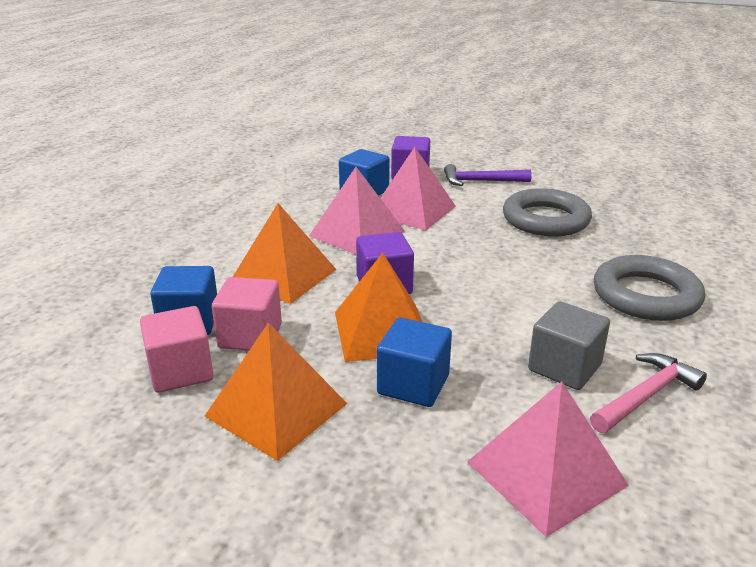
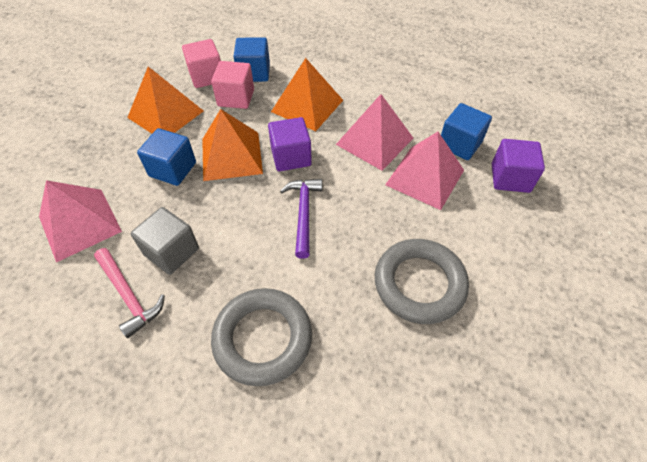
camera: 90 degrees right, 25 degrees up
purple hammer [444,164,532,186] -> purple hammer moved to [280,179,322,259]

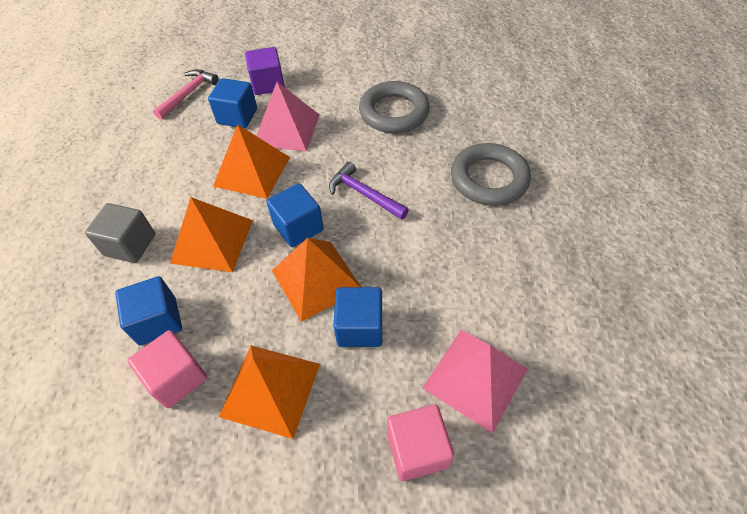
camera: 110 degrees left, 0 degrees up
pink hammer [94,248,165,338] -> pink hammer moved to [153,69,219,119]
grey cube [131,207,199,275] -> grey cube moved to [85,203,155,263]
pink cube [211,61,254,109] -> pink cube moved to [387,405,454,481]
purple cube [268,117,312,172] -> blue cube [266,183,324,247]
purple hammer [280,179,322,259] -> purple hammer turned 60 degrees clockwise [329,161,409,220]
pink pyramid [336,94,413,171] -> orange pyramid [213,124,290,199]

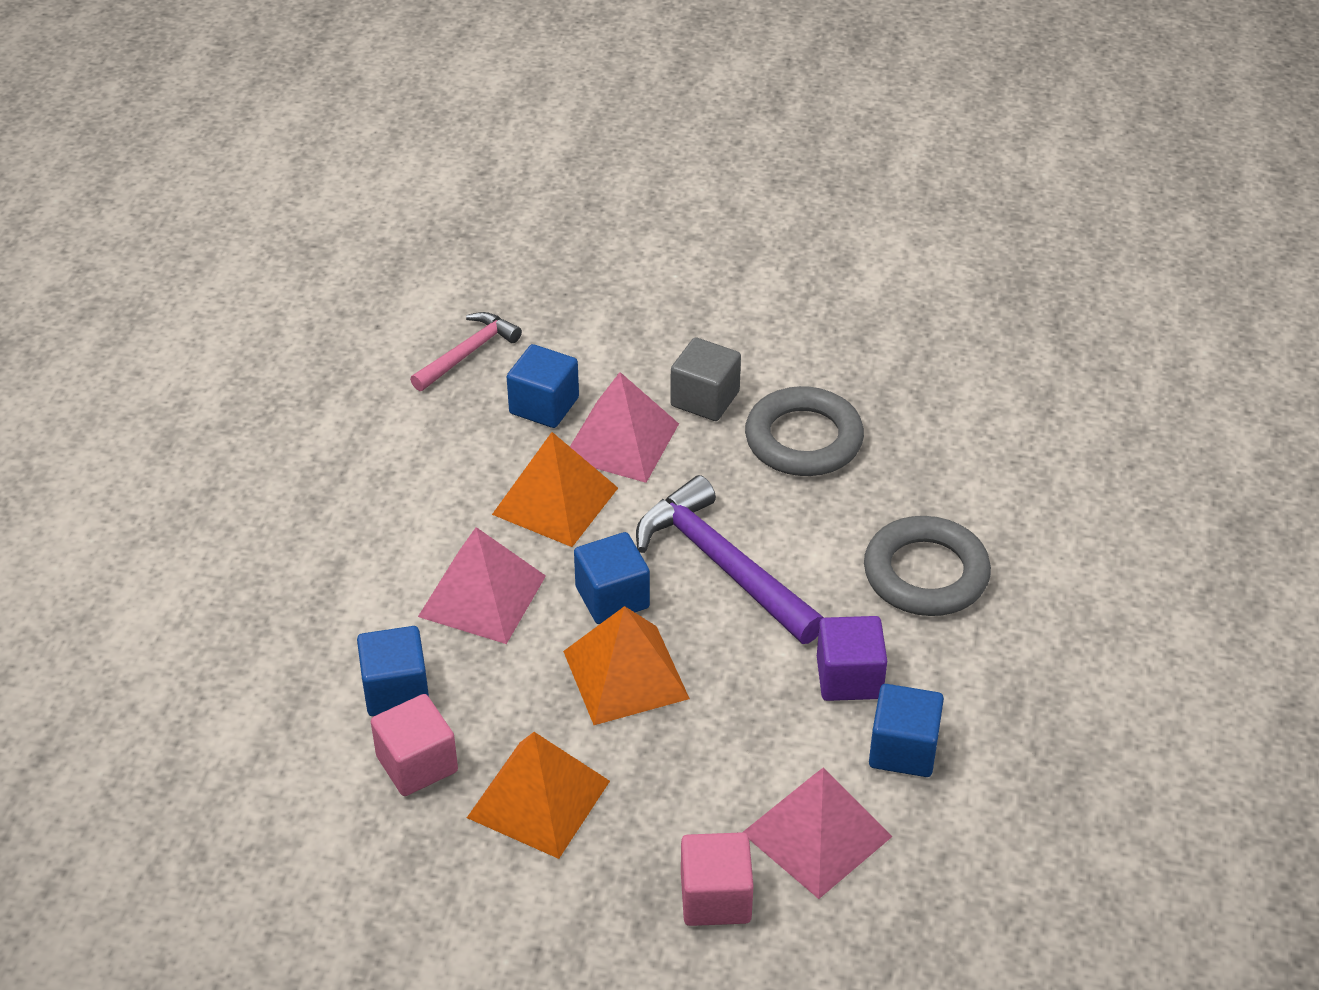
camera: 10 degrees right, 10 degrees down
grey cube [85,203,155,263] -> grey cube moved to [670,337,741,421]
orange pyramid [170,197,253,272] -> pink pyramid [418,527,546,644]
purple cube [245,47,285,95] -> purple cube moved to [817,616,887,701]
purple hammer [329,161,409,220] -> purple hammer [636,475,824,644], size x1.65
blue cube [334,287,382,347] -> blue cube moved to [869,684,944,777]

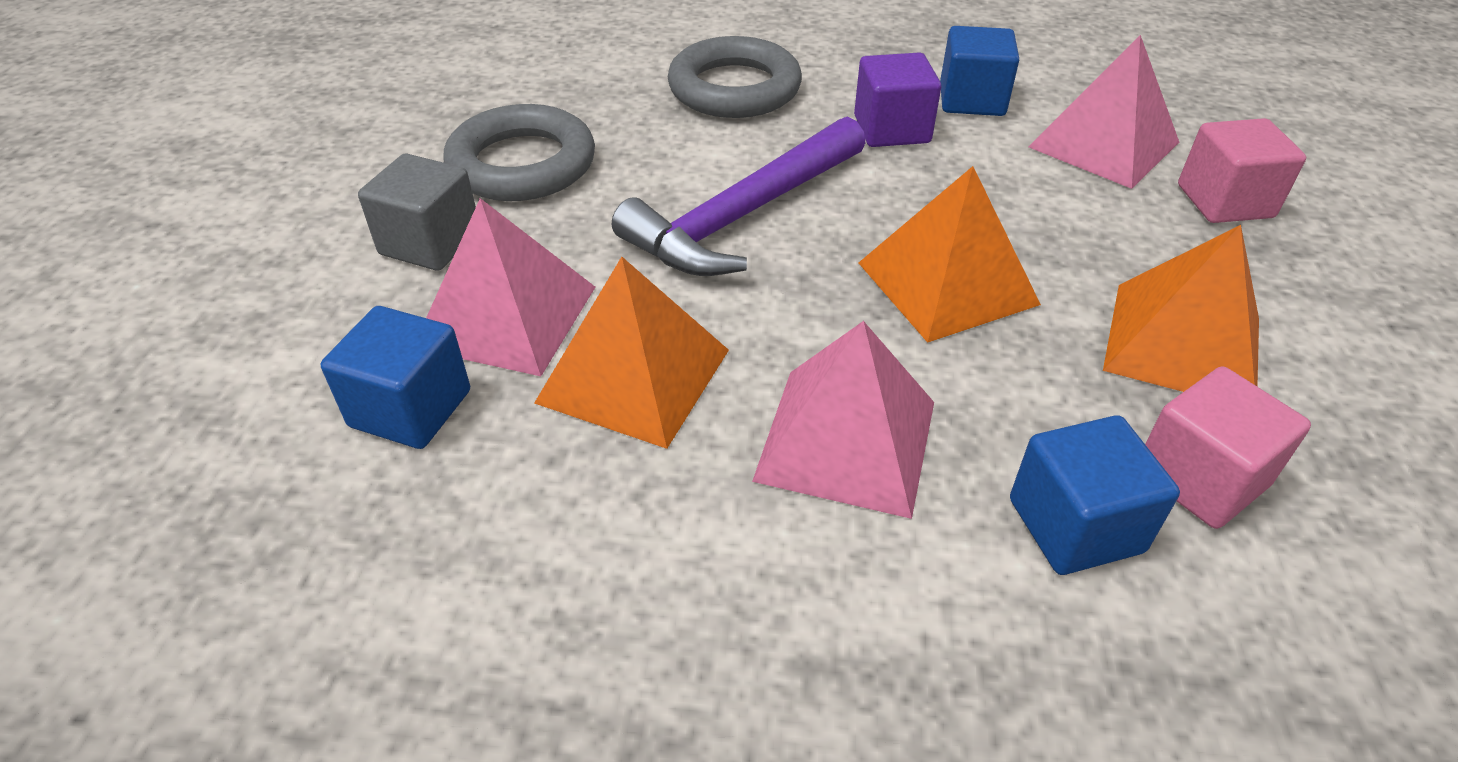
camera: 95 degrees left, 0 degrees up
pink hammer [410,312,522,391] -> none
blue cube [574,532,650,624] -> none

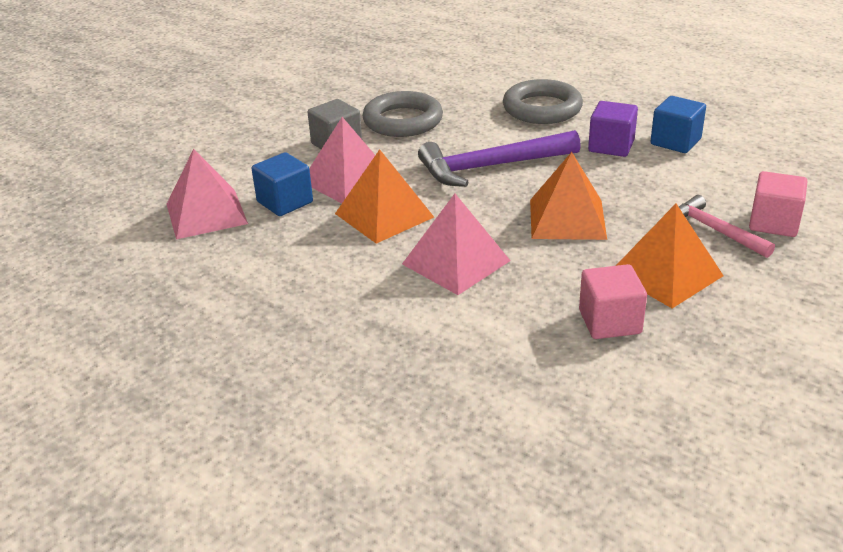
camera: 30 degrees right, 10 degrees down
blue cube [1010,415,1180,575] -> none
pink pyramid [1029,35,1179,189] -> pink pyramid moved to [167,149,248,239]
none -> pink hammer [679,195,775,258]

